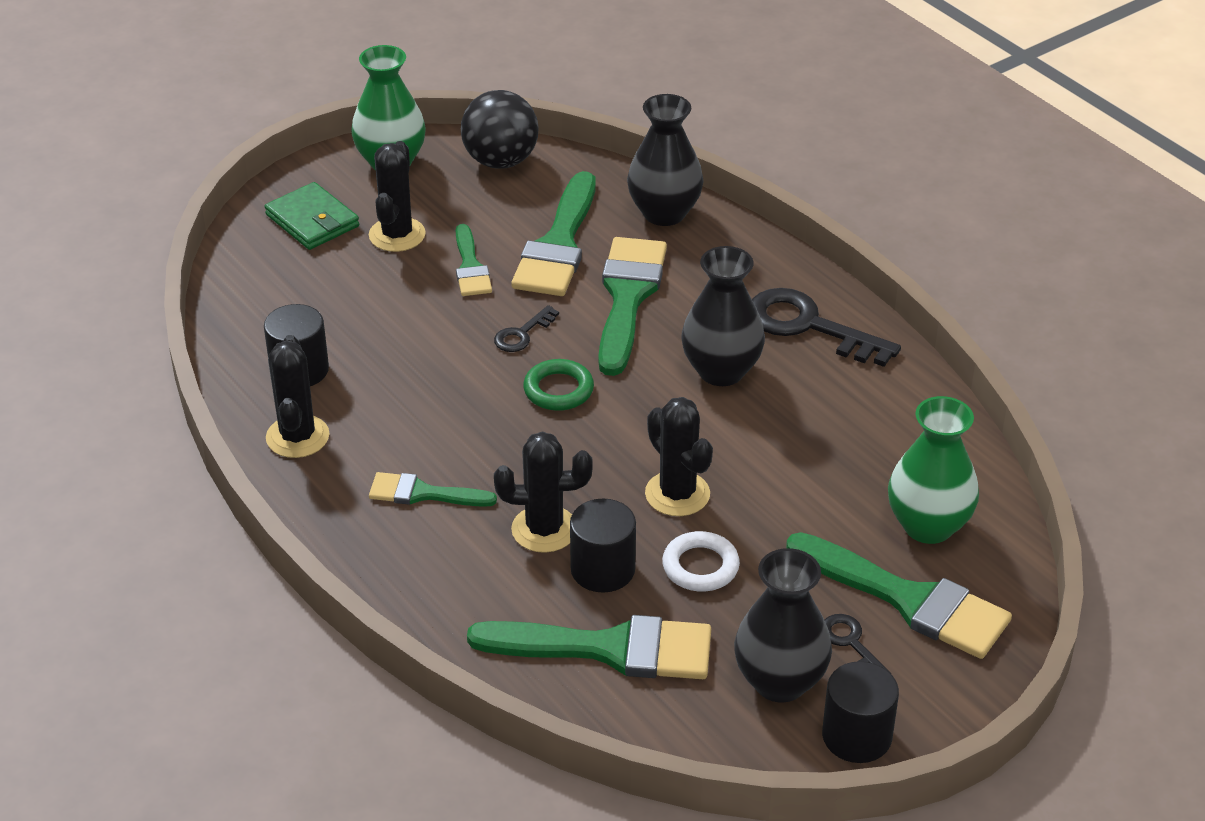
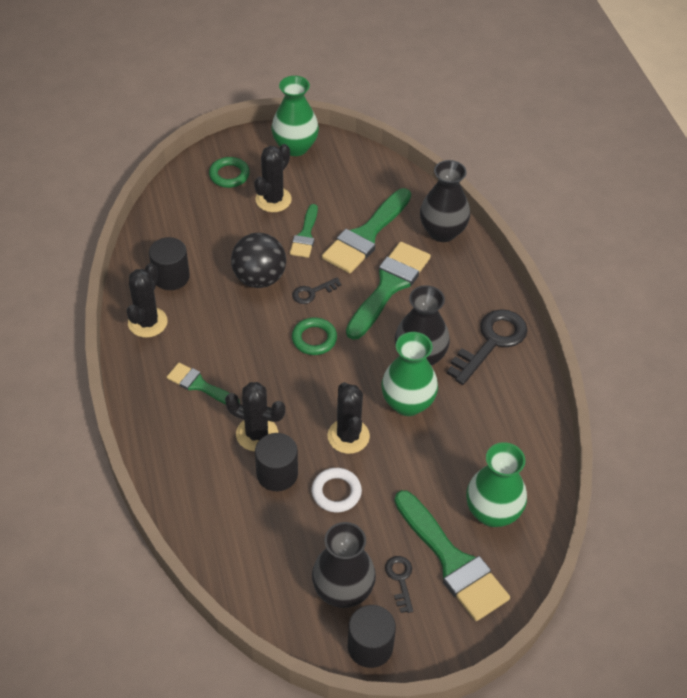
camera: 20 degrees right, 10 degrees up
green wallet [265,182,359,250] -> green ring [209,157,250,188]
black ball [461,90,538,169] -> black ball moved to [231,233,286,288]
green brush [467,615,711,679] -> none
black key [752,288,901,367] -> black key turned 75 degrees clockwise [447,309,528,385]
none -> green vase [381,332,438,416]

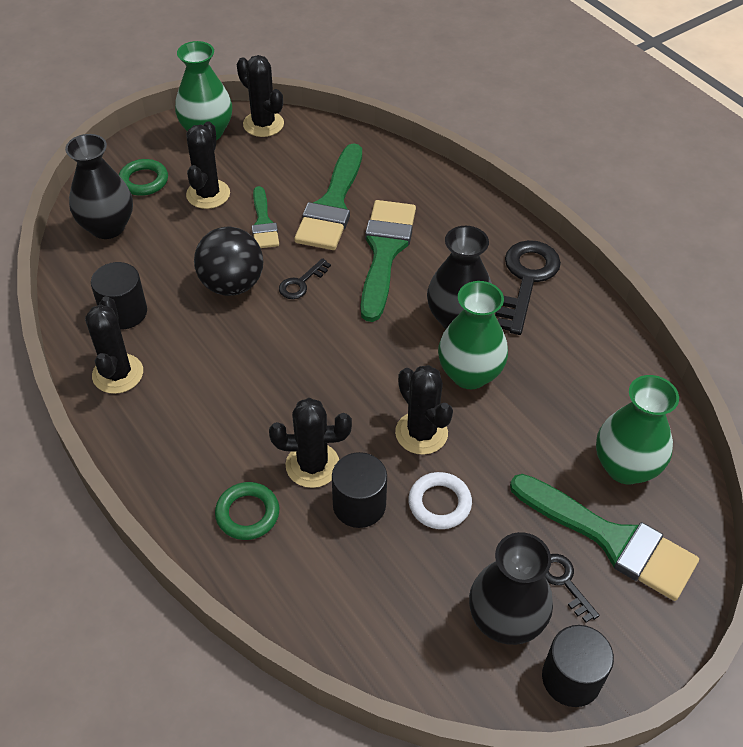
camera: 20 degrees left, 0 degrees up
green brush [167,363,240,404] -> none
green ring [292,317,337,355] -> green ring moved to [215,482,279,540]
black vase [420,160,470,242] -> black vase moved to [65,134,133,239]
none -> black cactus [237,55,284,137]

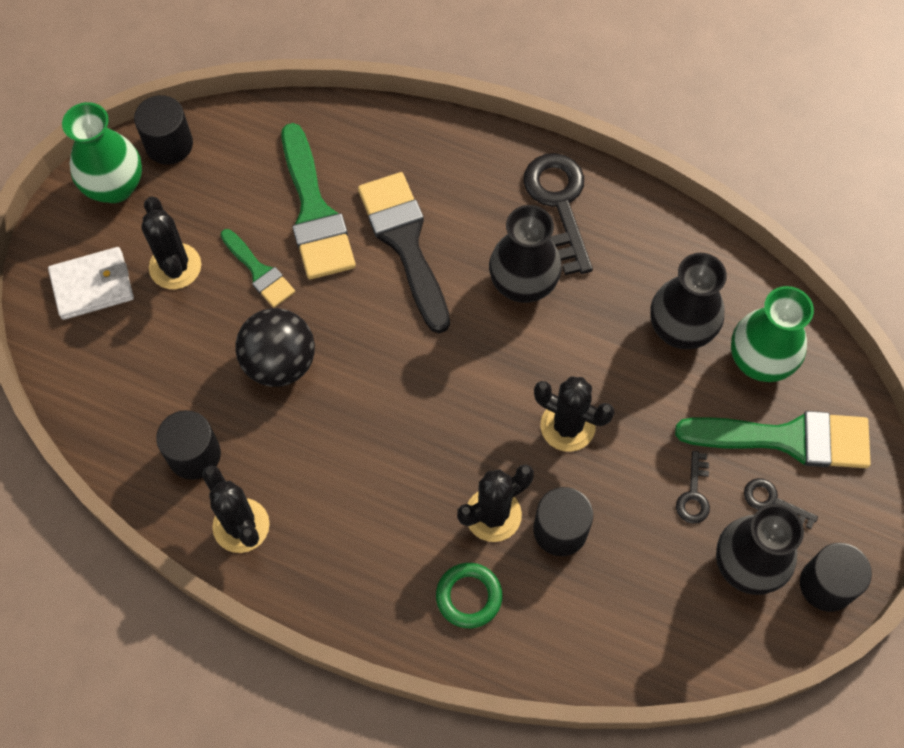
camera: 30 degrees left, 15 degrees up
black vase [65,134,133,239] -> black vase moved to [650,253,727,349]
green ring [119,159,168,196] -> white wallet [48,247,134,320]
black cactus [237,55,284,137] -> black cylinder [134,95,193,165]
black key [279,258,331,299] -> black key moved to [676,451,710,524]
green brush [361,200,416,322] -> black brush [358,172,450,333]
white ring [408,472,472,529] -> none
green vase [438,281,508,389] -> none

